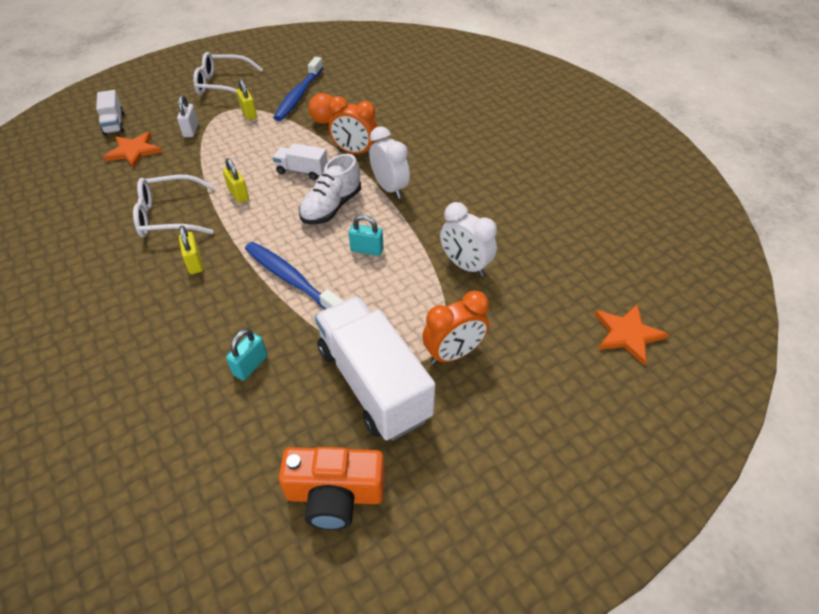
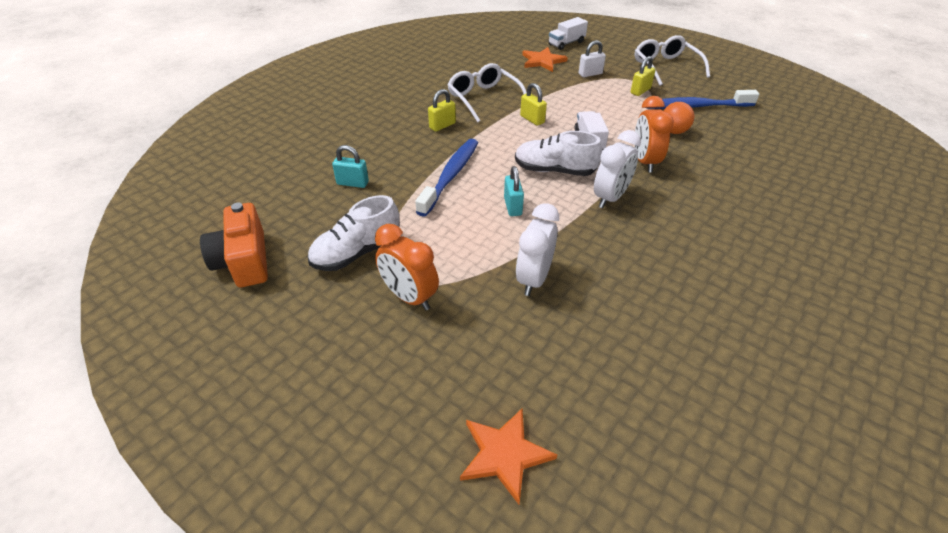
camera: 70 degrees right, 5 degrees down
yellow padlock [223,158,249,203] -> yellow padlock turned 75 degrees counterclockwise [520,83,547,126]
white truck [315,296,436,441] -> white shoe [308,195,400,271]

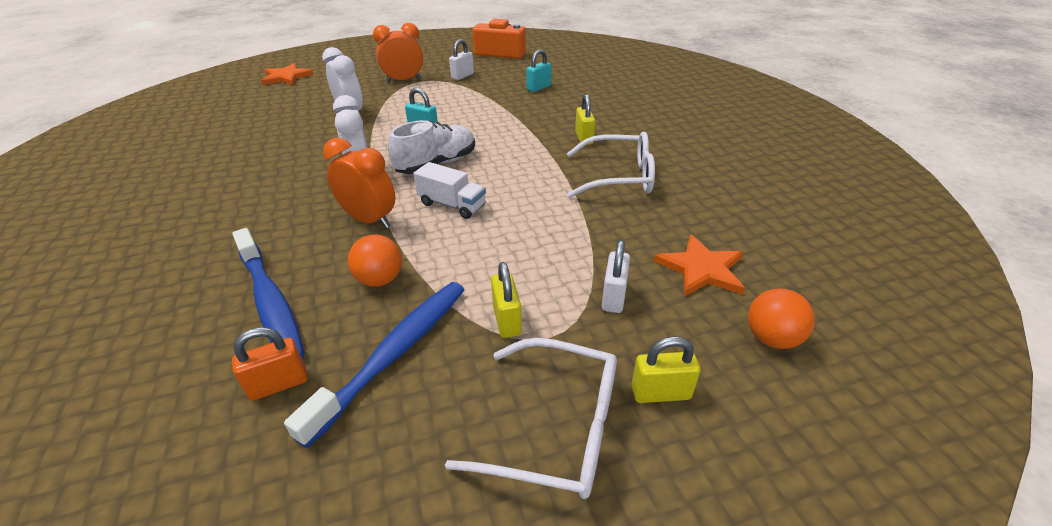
camera: 125 degrees right, 5 degrees down
white shoe [308,195,400,271] -> white padlock [449,39,474,80]
blue toothbrush [415,139,478,217] -> blue toothbrush moved to [232,228,305,358]
yellow padlock [520,83,547,126] -> yellow padlock moved to [631,336,700,403]
white truck [548,17,588,50] -> orange ball [748,289,815,349]
none -> orange padlock [232,327,308,401]

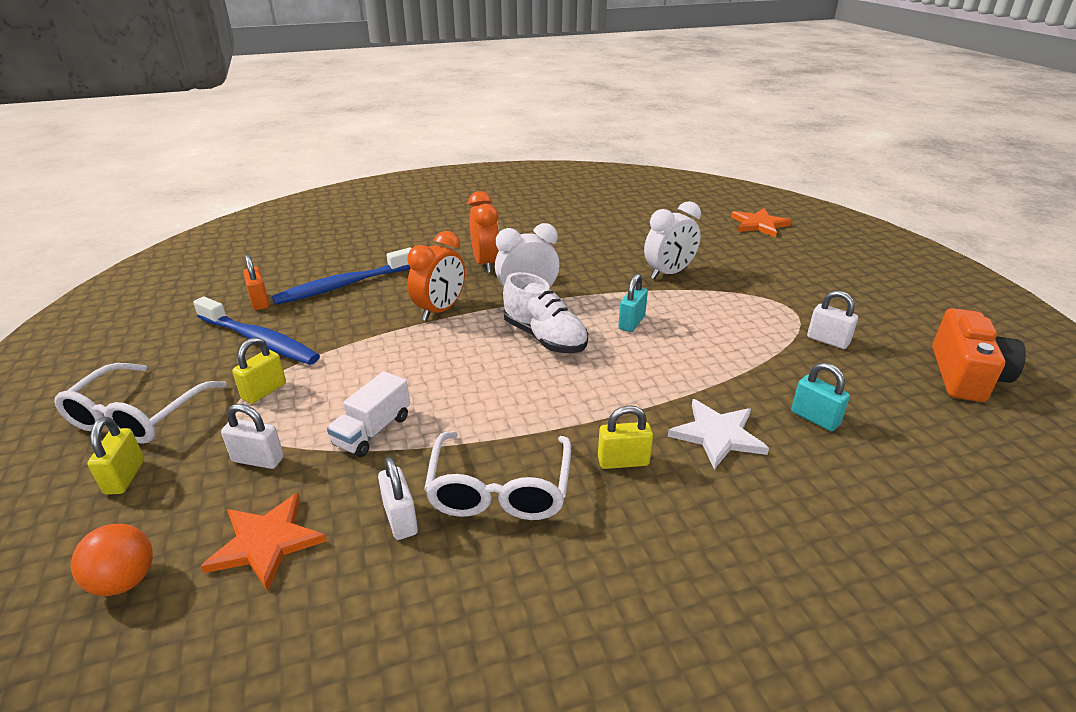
camera: 90 degrees right, 5 degrees down
orange ball [348,234,402,287] -> none
orange clock [373,23,423,83] -> orange clock moved to [468,191,499,273]
white truck [413,162,486,219] -> white truck moved to [327,371,410,457]
yellow padlock [491,262,522,338] -> yellow padlock turned 45 degrees counterclockwise [232,337,286,404]
none -> white padlock [378,457,418,540]
none -> white star [668,399,769,469]

